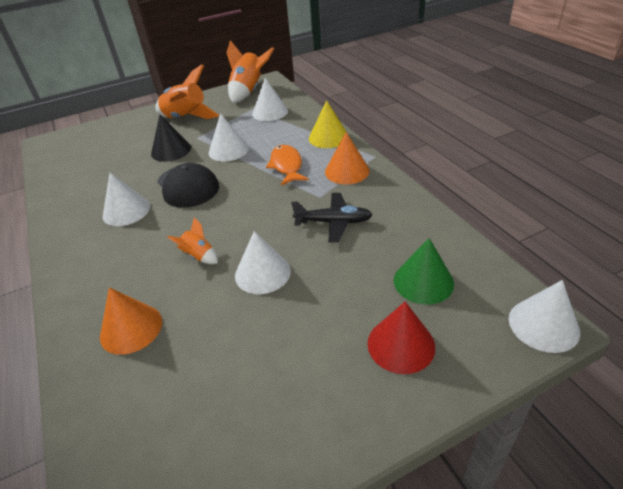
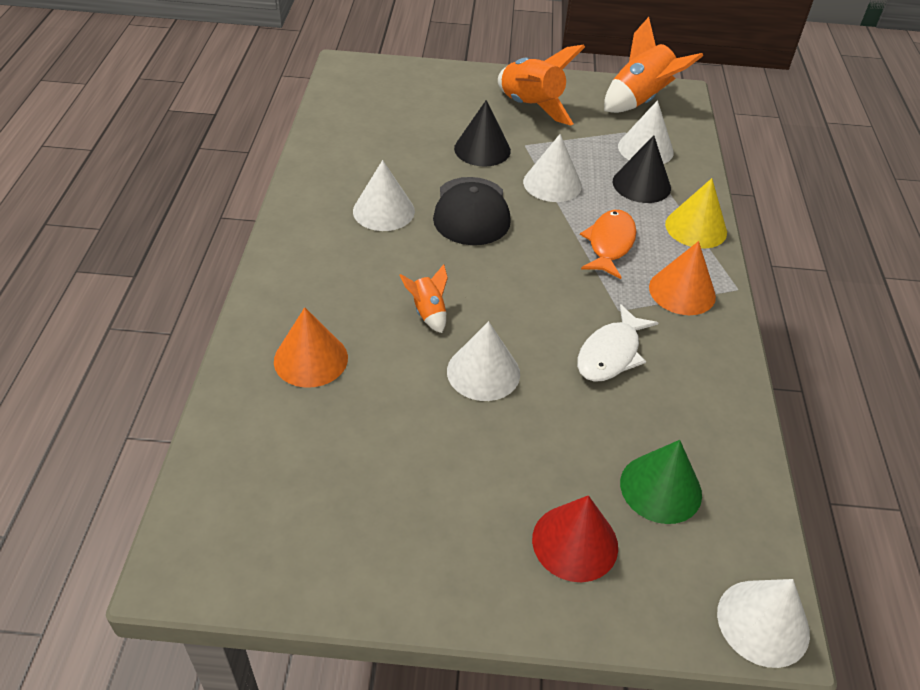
camera: 25 degrees right, 5 degrees up
black plane [291,193,372,242] -> white fish [577,304,658,382]
none -> black cone [613,135,671,203]

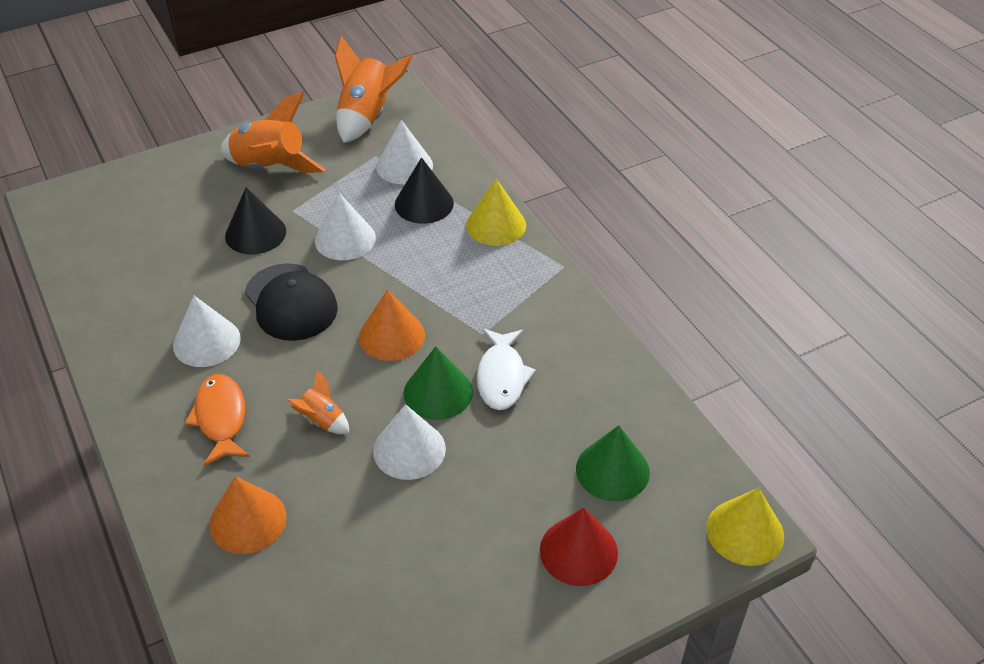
camera: 30 degrees left, 0 degrees up
orange fish [580,210,636,279] -> orange fish moved to [185,374,250,466]
orange cone [649,241,716,315] -> orange cone moved to [359,289,425,361]
white cone [717,579,810,668] -> yellow cone [706,488,784,566]
none -> green cone [404,346,473,420]

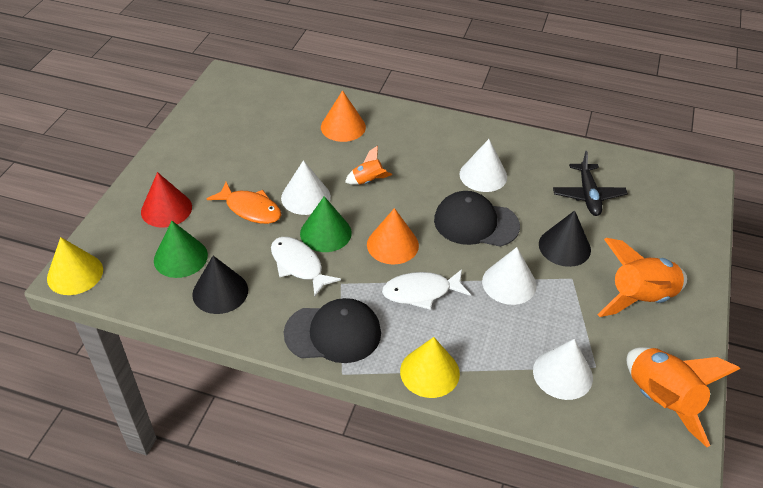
camera: 135 degrees right, 0 degrees up
orange fish [185,374,250,466] -> orange fish moved to [207,182,281,224]
black cone [395,157,454,224] -> black cone moved to [192,256,248,314]
none -> black cap [284,298,381,363]
none -> white fish [382,269,471,310]
none -> black plane [553,151,628,216]

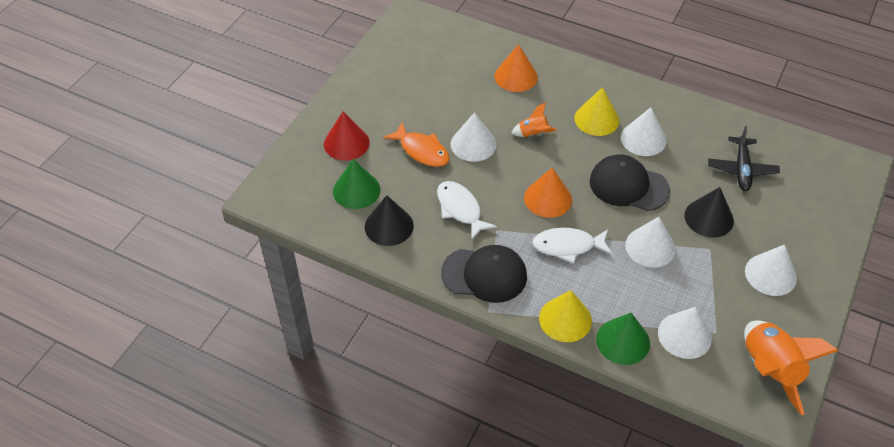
camera: 10 degrees right, 5 degrees up
yellow cone [47,237,103,295] -> yellow cone moved to [574,87,619,136]
green cone [300,196,352,252] -> green cone moved to [596,313,650,365]
orange rocket [598,238,687,317] -> white cone [745,244,797,296]

